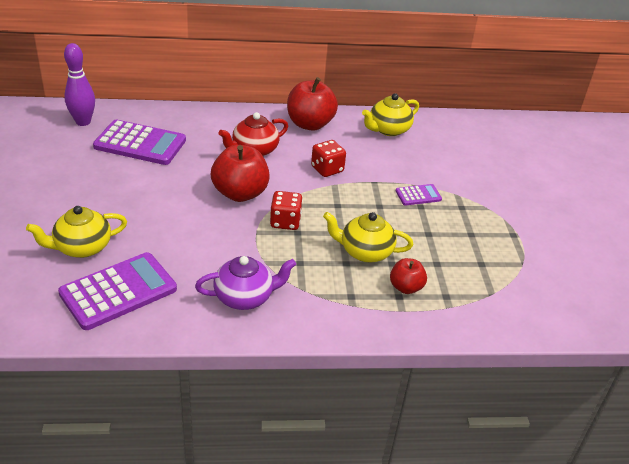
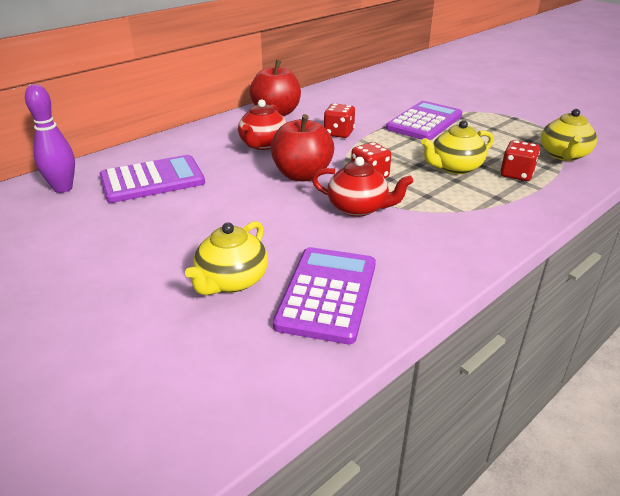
camera: 35 degrees left, 5 degrees down
purple teapot [195,256,296,310] -> none
yellow teapot [362,93,419,136] -> yellow teapot moved to [541,109,597,161]
red apple [390,258,427,294] -> red dice [501,140,540,181]
purple calculator [396,184,442,206] -> purple calculator [386,101,462,140], size x2.02
none -> red teapot [312,157,413,217]

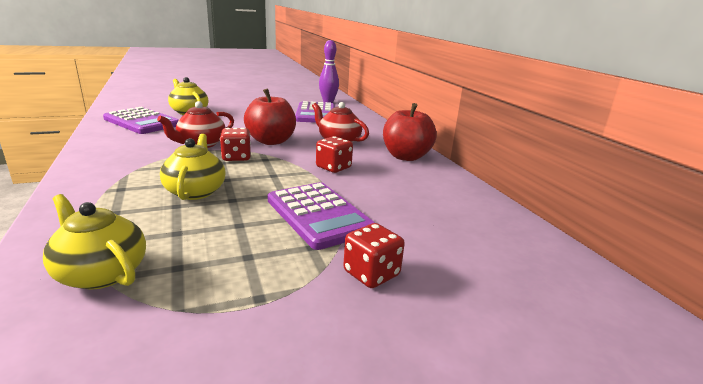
camera: 110 degrees right, 10 degrees down
red dice [501,140,540,181] -> red dice moved to [343,223,405,288]

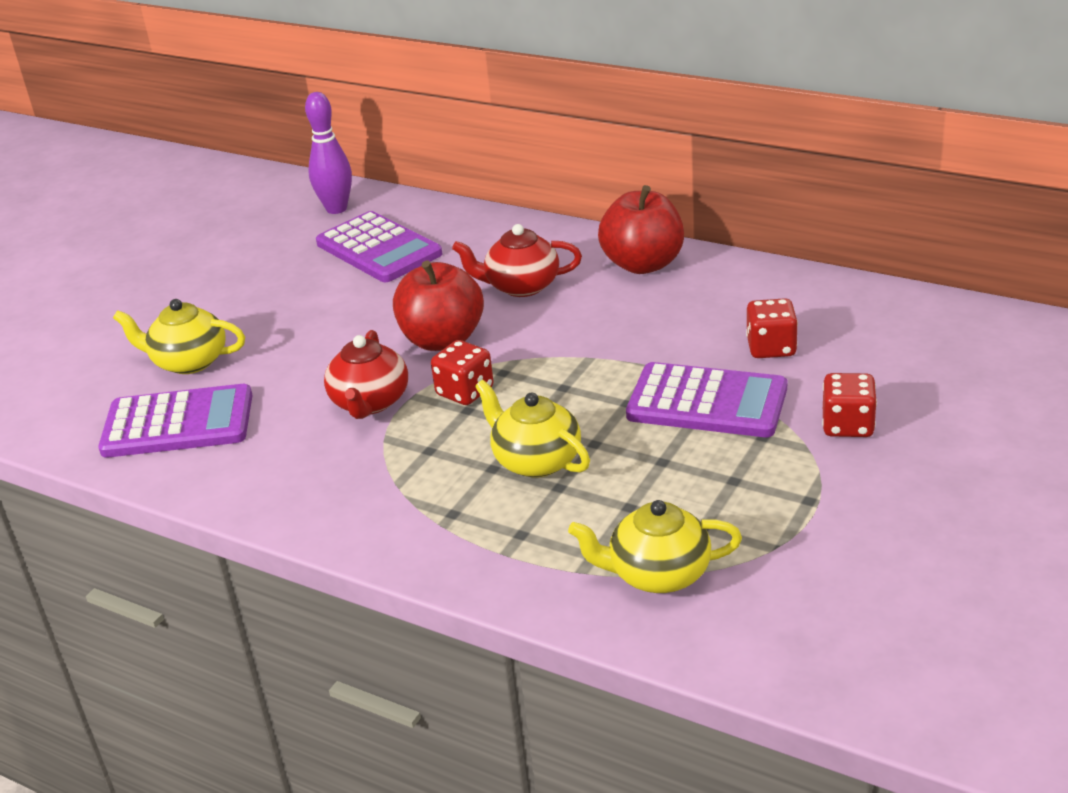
camera: 35 degrees left, 10 degrees up
red dice [316,136,353,173] -> red dice moved to [746,298,798,358]

